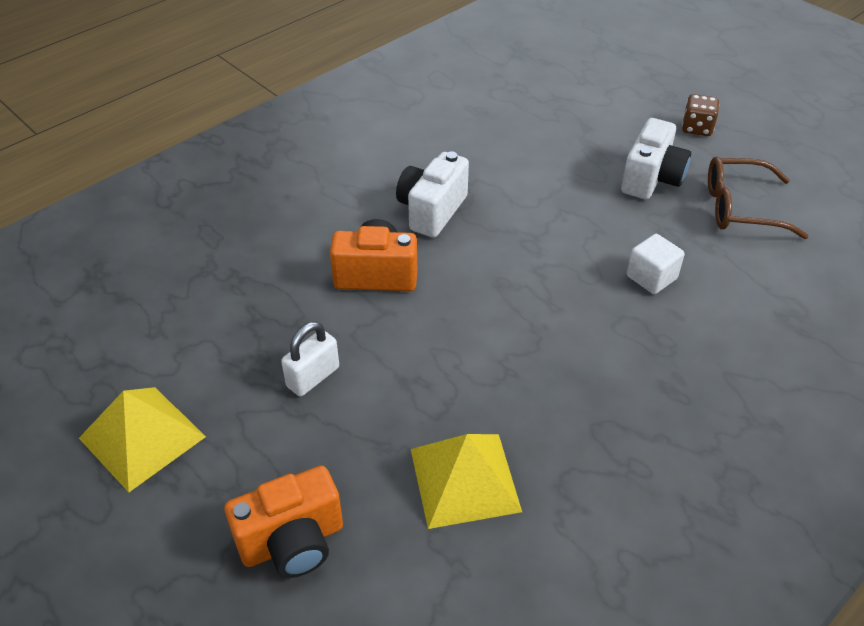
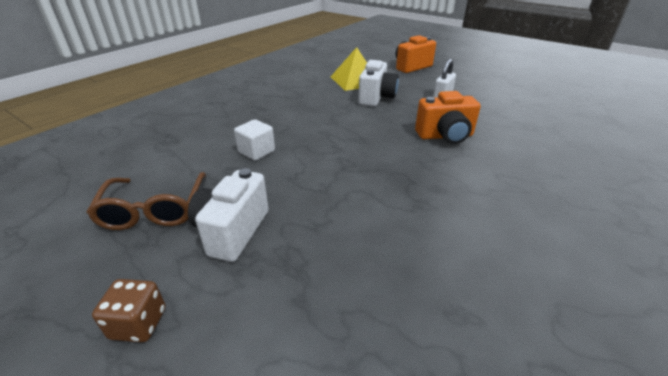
camera: 170 degrees right, 10 degrees down
yellow pyramid [79,387,206,493] -> none
white camera [396,151,469,238] -> white camera moved to [358,60,399,106]
brown glasses [708,157,809,239] -> brown glasses turned 90 degrees clockwise [86,172,207,230]

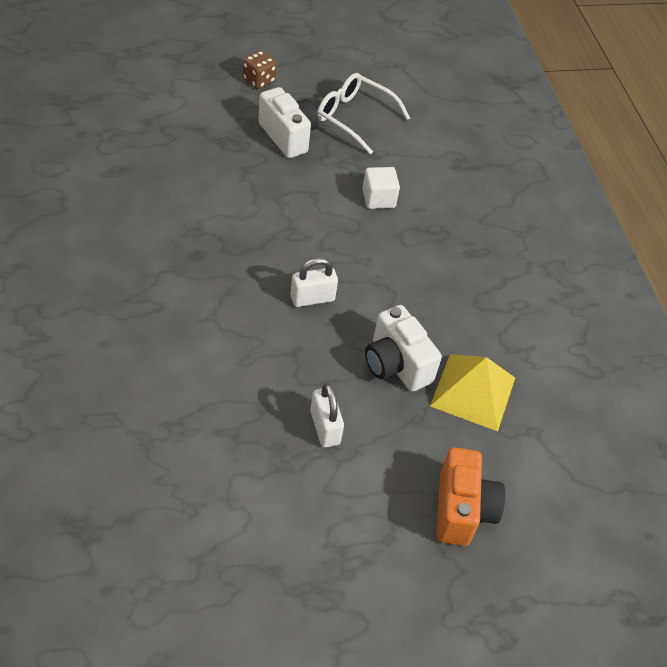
camera: 125 degrees right, 15 degrees up
brown glasses [86,172,207,230] -> white glasses [317,73,410,155]
orange camera [415,91,481,144] -> none
none -> white padlock [291,257,338,307]

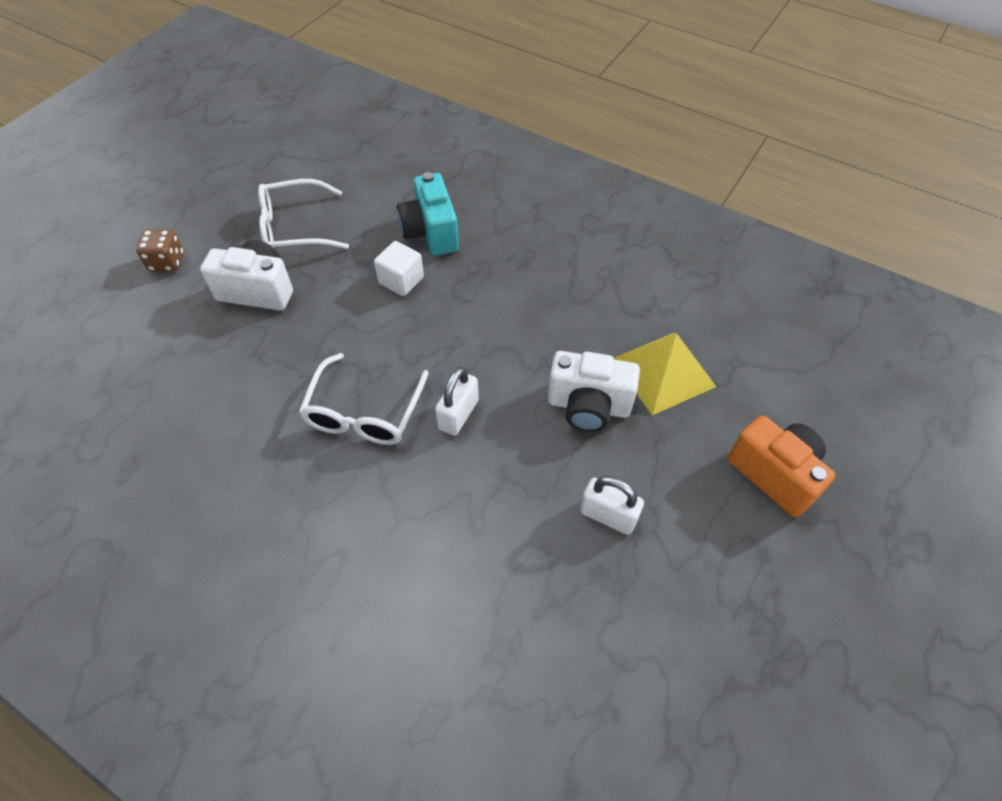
camera: 40 degrees left, 5 degrees up
none -> white glasses [299,353,429,445]
none -> turquoise camera [397,172,459,256]

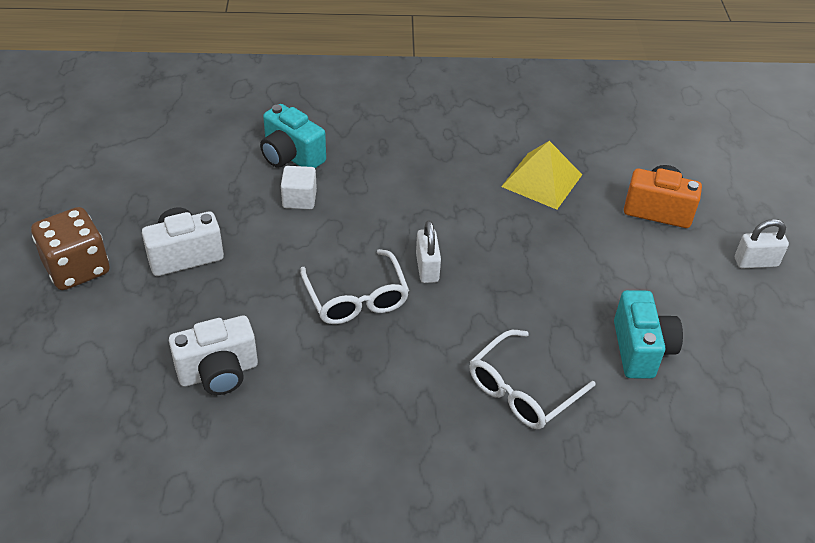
camera: 35 degrees left, 10 degrees down
brown dice [136,229,184,272] -> brown dice [31,207,109,290], size x1.74
white glasses [258,179,349,249] -> white glasses moved to [469,330,595,429]
white camera [548,351,640,432] -> white camera moved to [169,316,258,395]
white padlock [580,476,644,535] -> white padlock moved to [735,219,789,269]
none -> turquoise camera [614,290,683,379]

